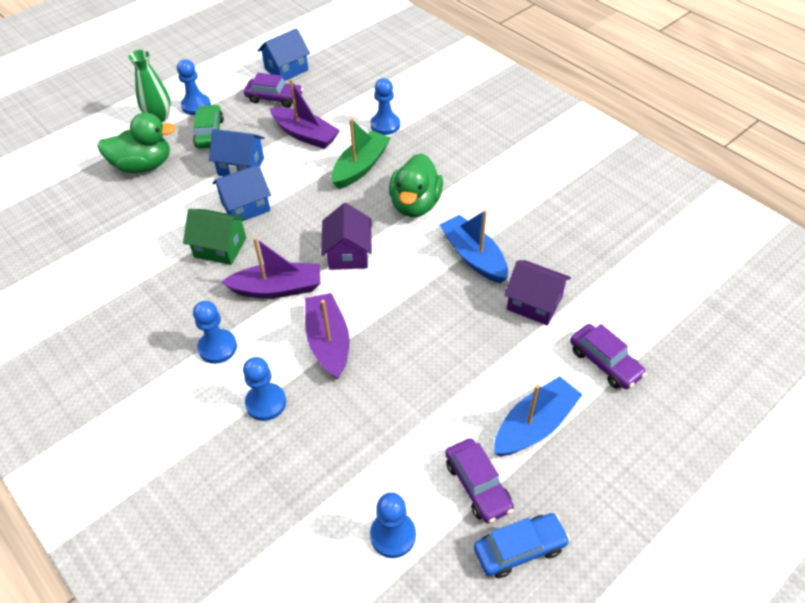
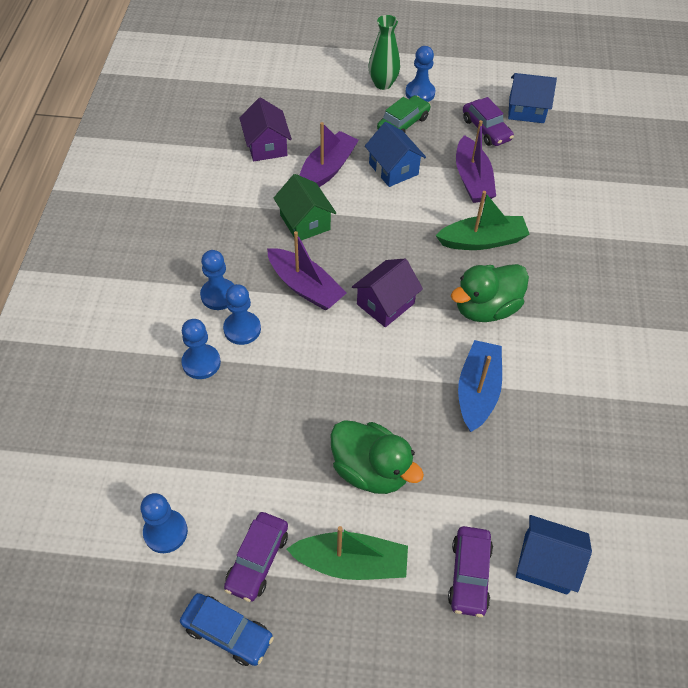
camera: 45 degrees right, 5 degrees up
green duck [97,112,176,173] -> green duck moved to [331,420,424,494]
blue house [212,164,271,222] -> blue house moved to [516,515,592,595]
purple boat [305,293,349,380] -> purple boat moved to [299,122,359,187]
blue pawn [370,78,400,135] -> blue pawn moved to [223,284,261,345]
blue boat [494,376,583,456] -> green boat [287,526,408,580]
purple house [504,260,571,325] -> purple house moved to [239,97,292,161]

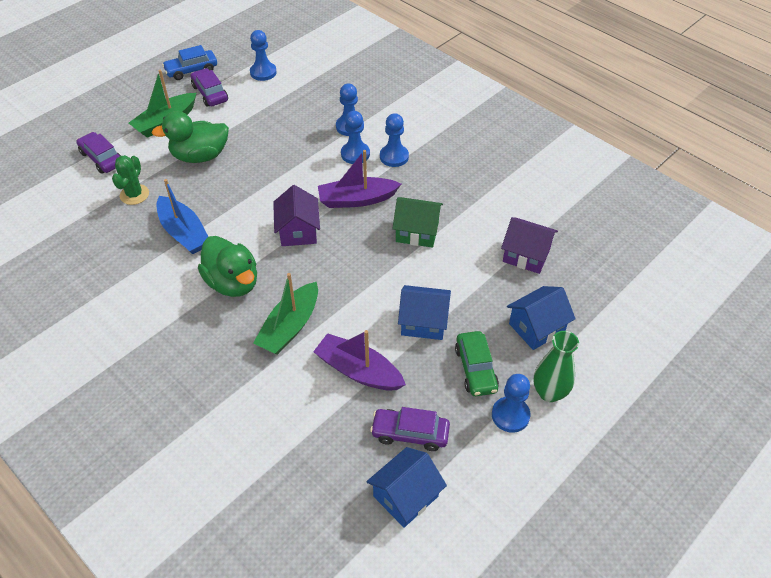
camera: 130 degrees right, 5 degrees down
purple boat [299,122,359,187] -> none
green duck [451,264,529,322] -> green duck turned 135 degrees clockwise [198,236,257,297]
blue house [516,515,592,595] -> blue house moved to [507,286,576,350]
none -> green cactus [112,155,149,205]

